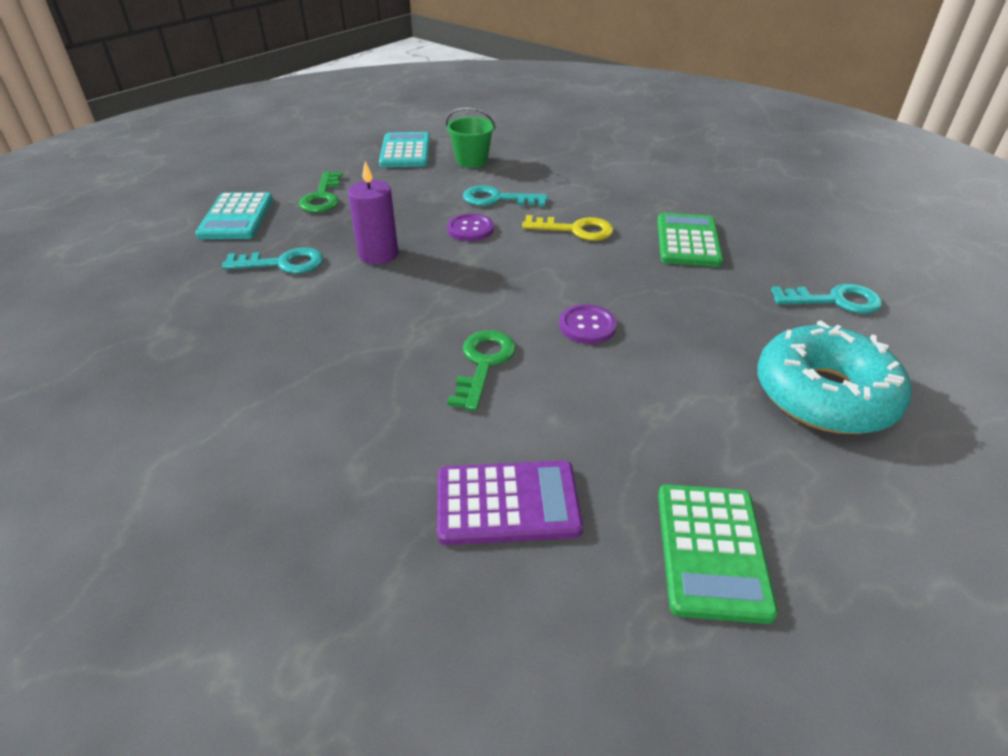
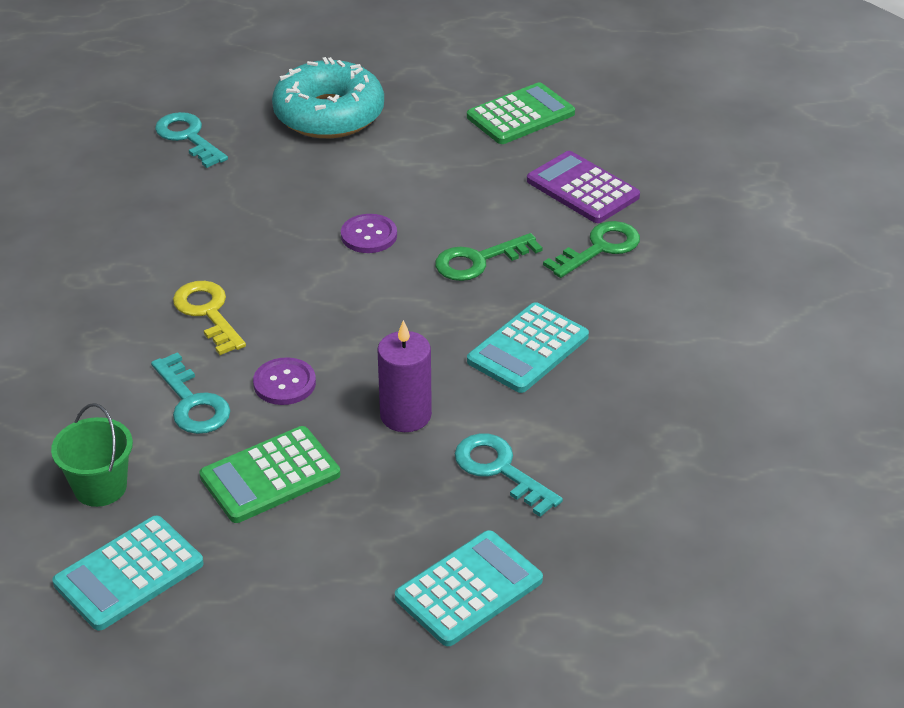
camera: 130 degrees left, 0 degrees up
green key [299,172,343,213] -> green key moved to [543,221,640,278]
green calculator [657,213,723,267] -> green calculator moved to [199,426,340,523]
none -> turquoise calculator [467,302,589,393]

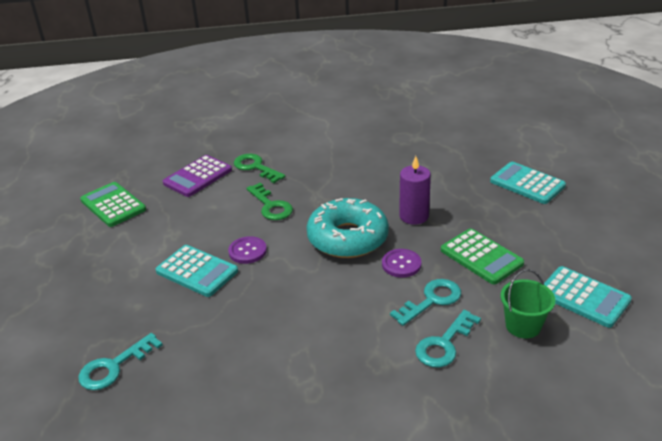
camera: 95 degrees left, 5 degrees down
yellow key [173,281,246,355] -> none
turquoise donut [272,57,384,138] -> turquoise donut moved to [307,198,389,258]
turquoise key [455,433,563,517] -> turquoise key moved to [415,310,481,368]
turquoise calculator [467,302,589,393] -> turquoise calculator moved to [156,245,238,297]

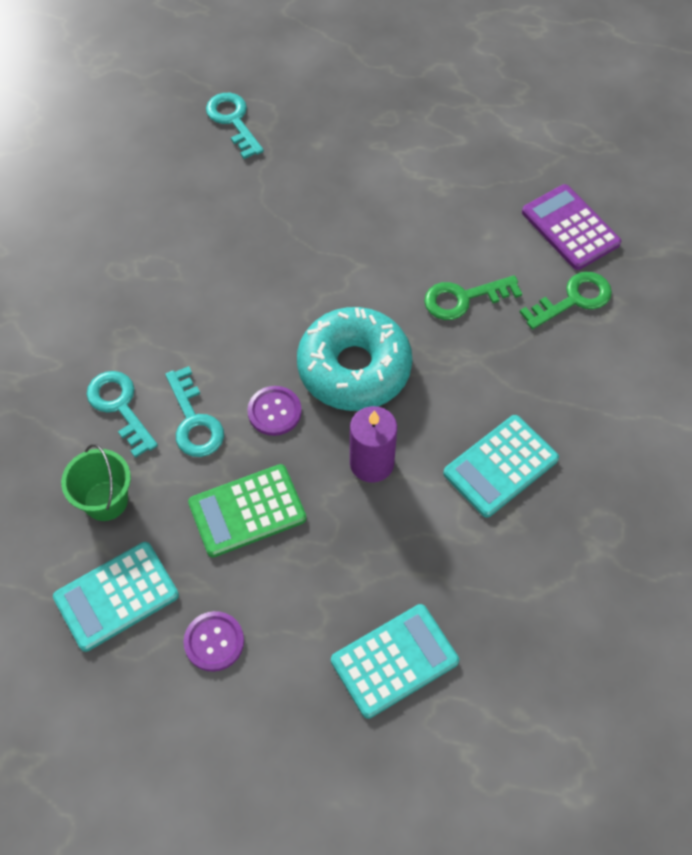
camera: 105 degrees right, 25 degrees up
green calculator [80,182,146,227] -> none
turquoise calculator [156,245,238,297] -> turquoise calculator moved to [443,415,559,518]
purple button [228,236,267,264] -> purple button moved to [183,611,244,672]

